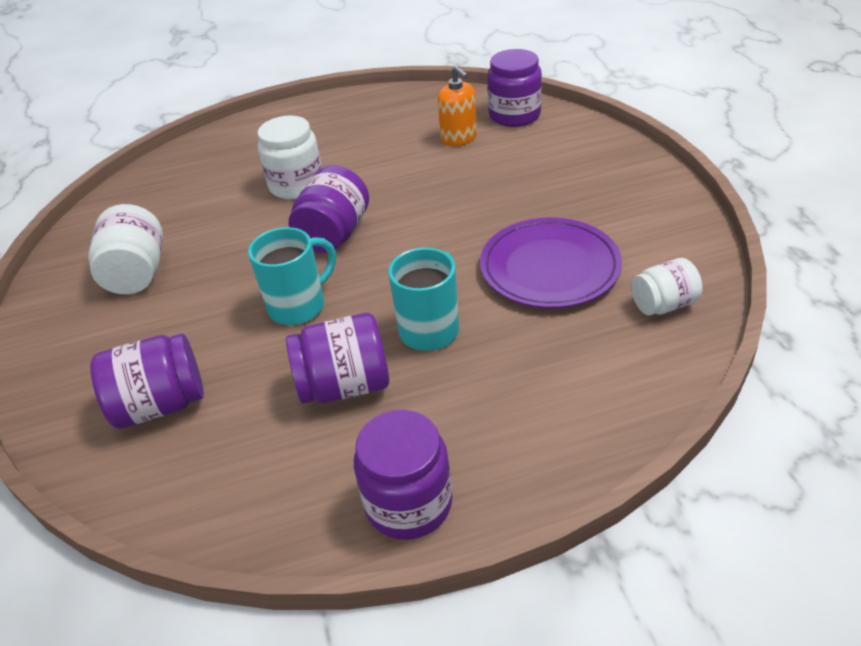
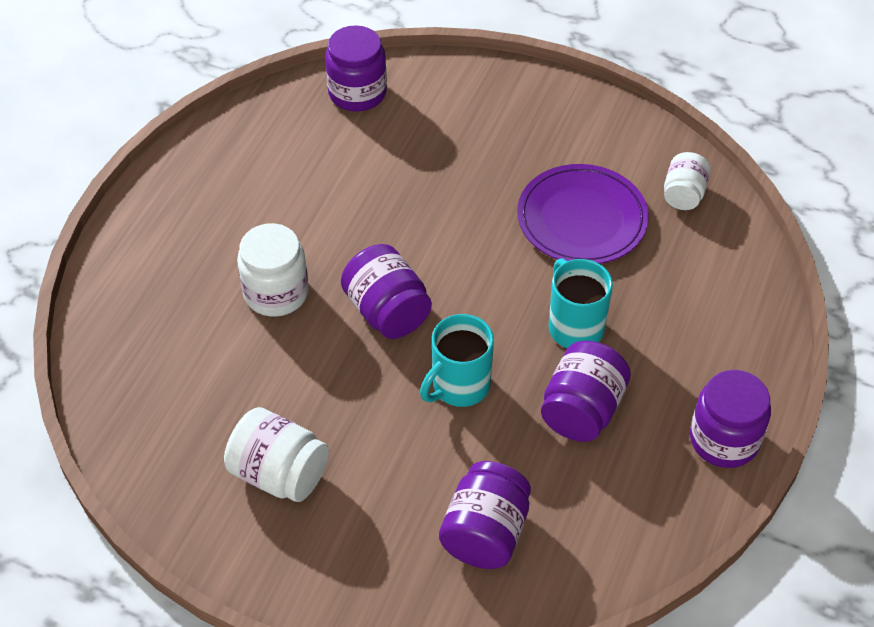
camera: 55 degrees left, 10 degrees up
turquoise mug [248,227,336,325] -> turquoise mug turned 135 degrees counterclockwise [420,314,494,407]
orange soap dispenser [438,66,477,146] -> none

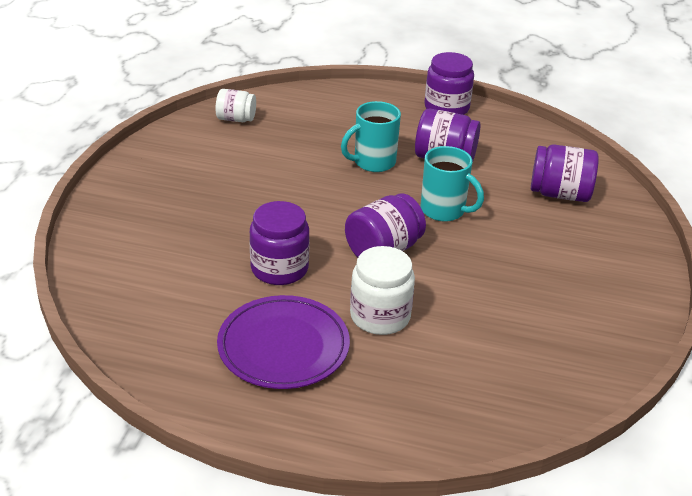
camera: 100 degrees left, 15 degrees down
white jar [224,407,329,502] -> none
purple jar [325,25,387,112] -> purple jar moved to [250,201,309,285]
purple plate [517,164,649,264] -> purple plate moved to [217,295,350,389]

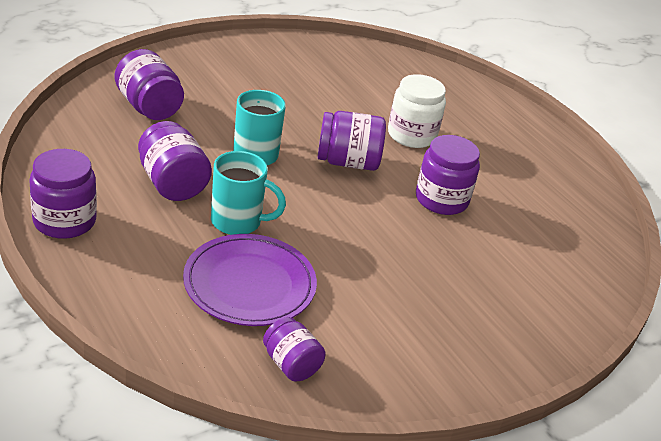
camera: 140 degrees left, 0 degrees up
white jar [216,89,256,122] -> purple jar [263,317,326,382]
purple plate [217,295,350,389] -> purple plate moved to [183,234,317,326]

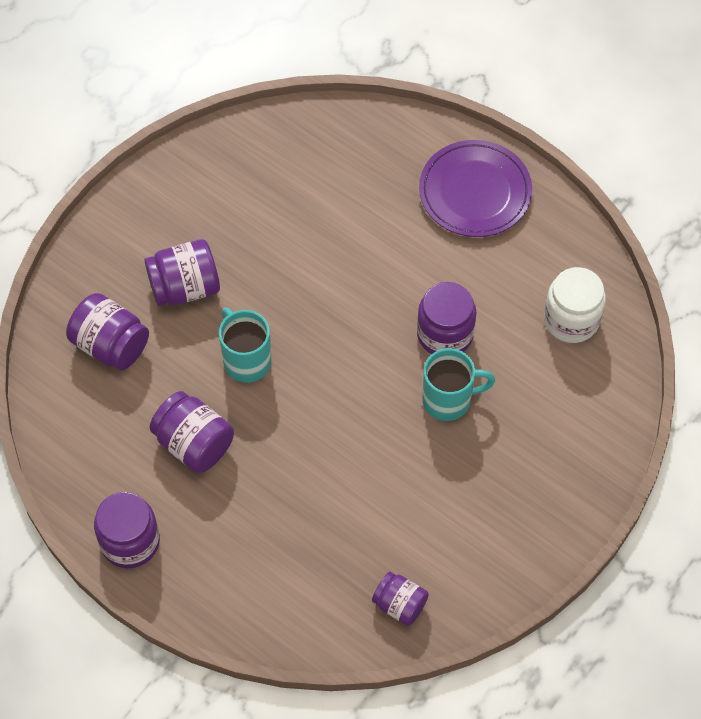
camera: 15 degrees left, 25 degrees up
purple plate [183,234,317,326] -> purple plate moved to [419,140,532,237]
turquoise mug [211,151,286,235] -> turquoise mug moved to [422,348,495,421]
purple jar [318,111,386,171] -> purple jar moved to [144,239,220,306]
white jar [388,74,446,148] -> white jar moved to [544,267,606,343]

